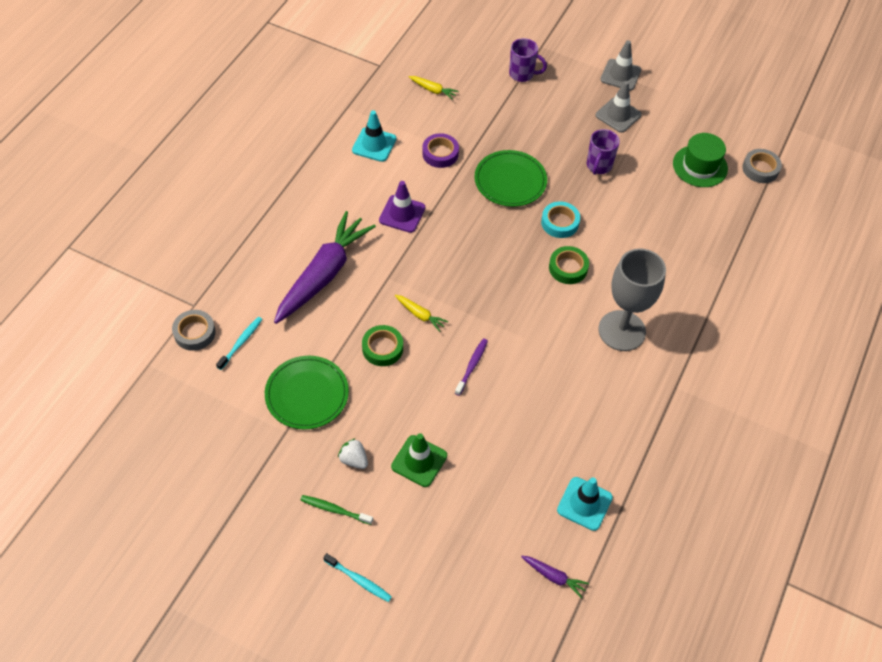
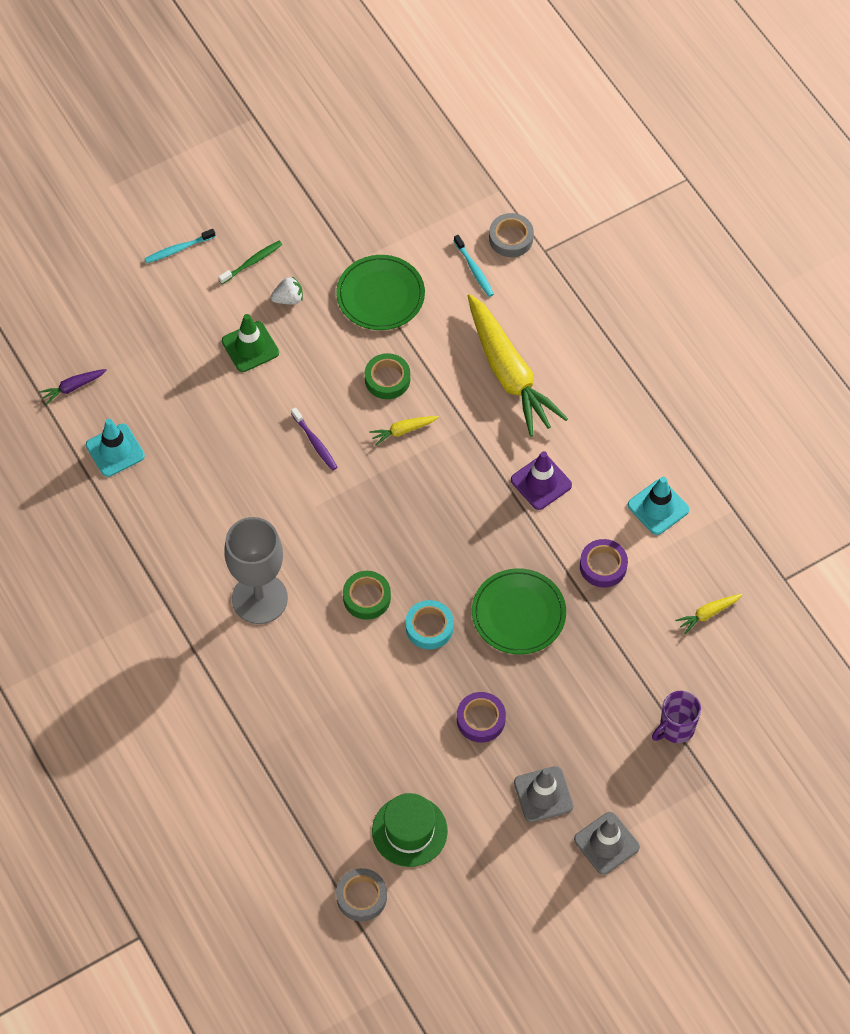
camera: 125 degrees right, 5 degrees up
purple carrot [274,211,376,324] -> yellow carrot [468,294,568,437]
purple mug [587,129,620,175] -> purple tape [457,692,506,742]

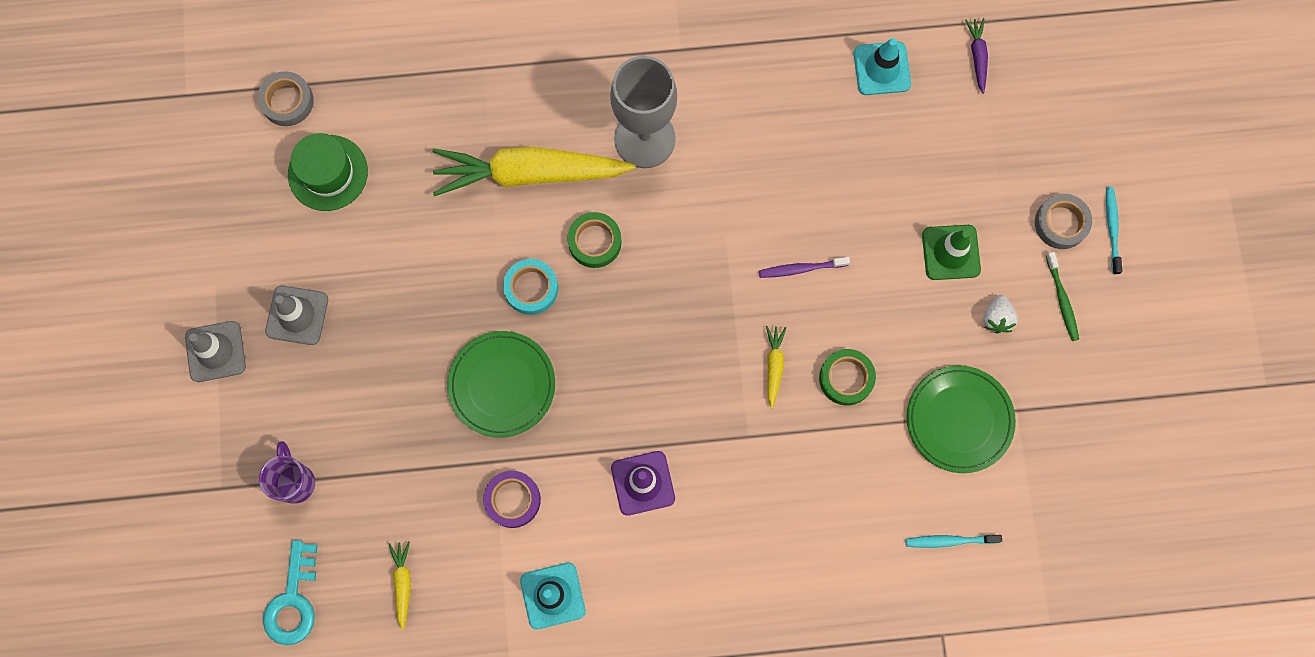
camera: 115 degrees right, 15 degrees up
purple tape [457,692,506,742] -> none
yellow carrot [468,294,568,437] -> yellow carrot moved to [433,147,636,196]
grey tape [489,213,534,257] -> grey tape moved to [1035,194,1092,249]
none -> turquoise key [263,540,318,645]

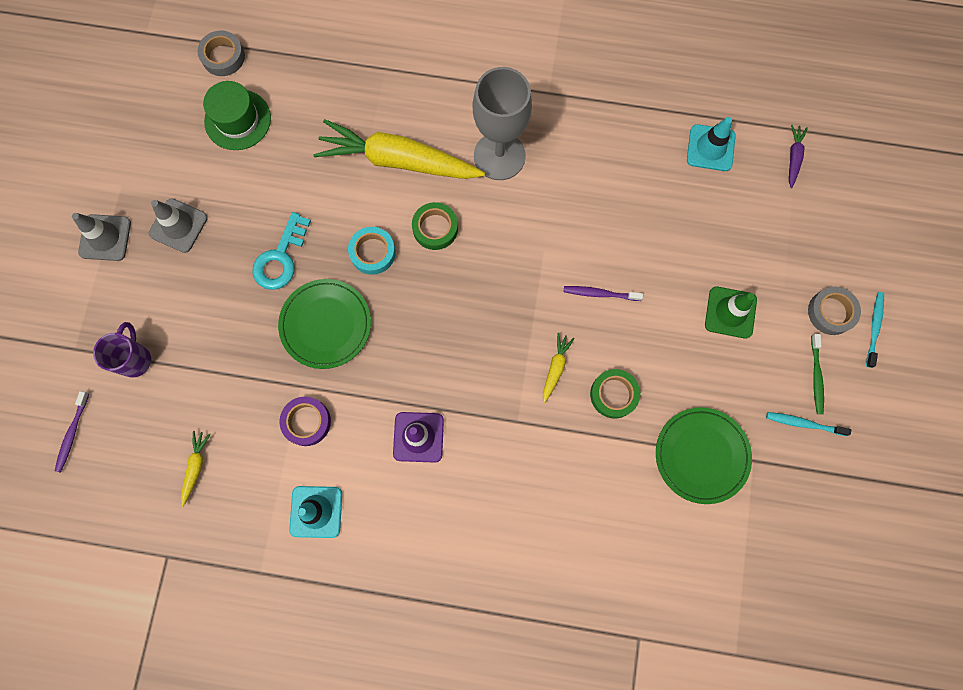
camera: 15 degrees right, 0 degrees up
turquoise key [263,540,318,645] -> turquoise key moved to [252,212,311,290]
turquoise toothbrush [906,535,1002,548] -> turquoise toothbrush moved to [766,412,851,436]
white strawberry [983,295,1018,333] -> none
none -> purple toothbrush [55,391,89,472]

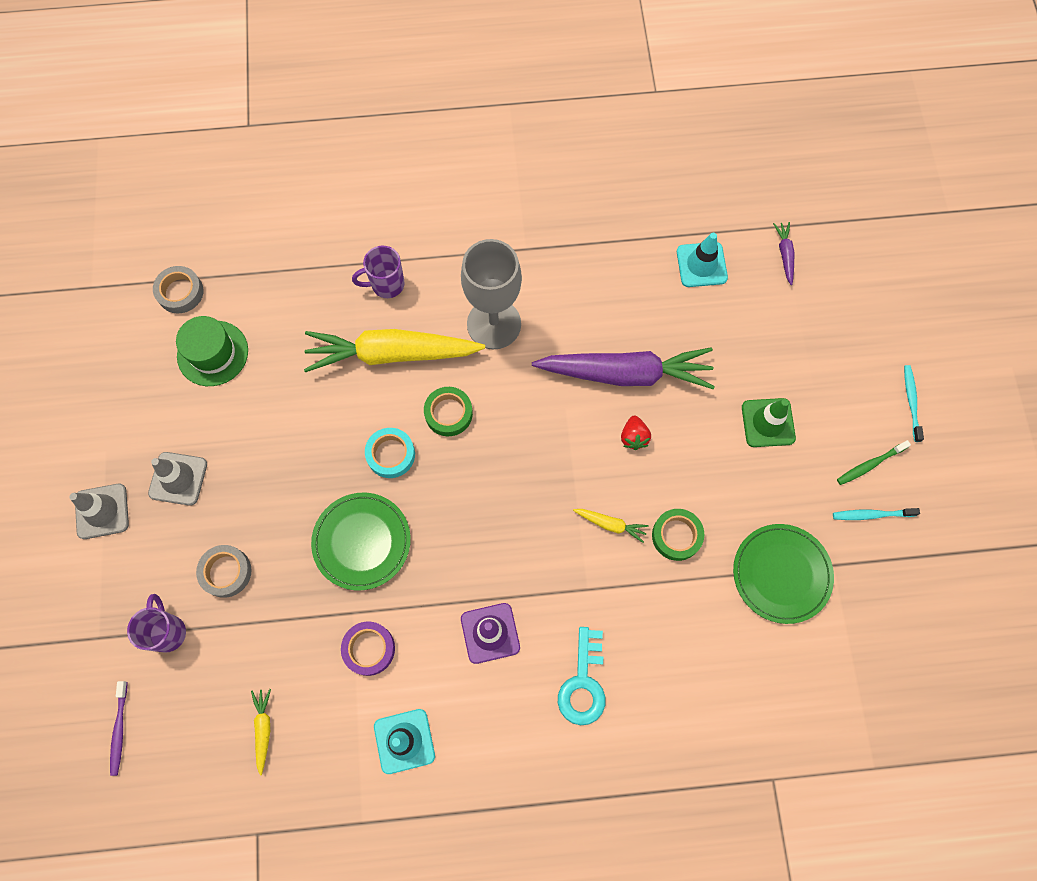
camera: 15 degrees left, 5 degrees down
turquoise key [252,212,311,290] -> turquoise key moved to [558,627,606,725]
yellow carrot [543,333,575,404] -> yellow carrot turned 105 degrees clockwise [573,509,649,543]
purple toothbrush [563,286,643,301] -> red strawberry [621,416,651,450]
grey tape [808,287,861,335] -> grey tape moved to [196,545,251,598]
green toothbrush [811,334,824,414] -> green toothbrush turned 75 degrees clockwise [837,440,911,485]
none -> purple mug [352,246,405,298]
none -> purple carrot [532,347,715,389]

